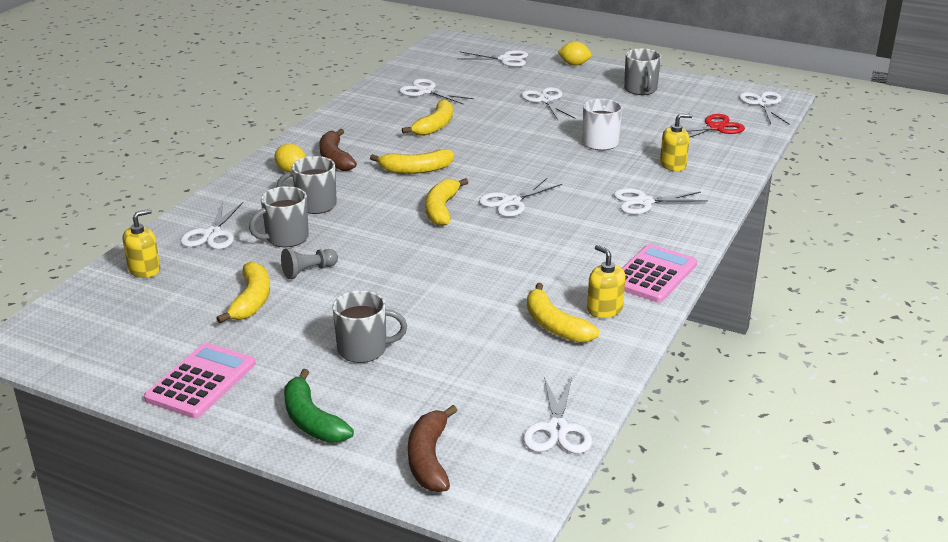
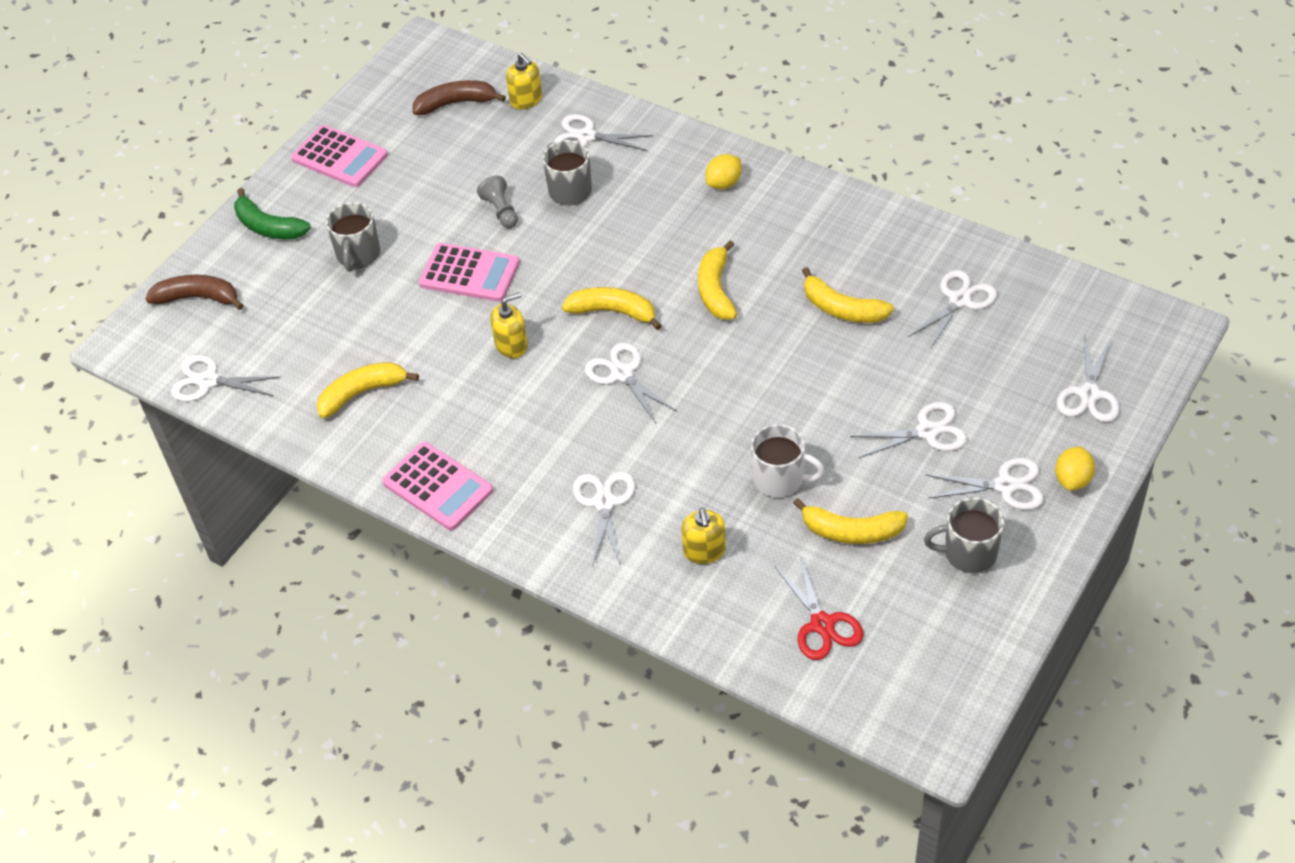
camera: 100 degrees right, 20 degrees up
yellow banana [216,261,270,323] -> yellow banana moved to [793,498,908,544]
grey mug [276,156,337,214] -> none
green banana [284,369,354,443] -> green banana turned 120 degrees counterclockwise [234,188,311,239]
brown banana [319,129,357,171] -> brown banana moved to [413,80,506,115]
yellow soap dispenser [587,245,626,318] -> yellow soap dispenser moved to [490,292,528,358]
white scissors [739,91,790,125] -> white scissors moved to [926,458,1044,510]
none -> pink calculator [419,243,520,302]

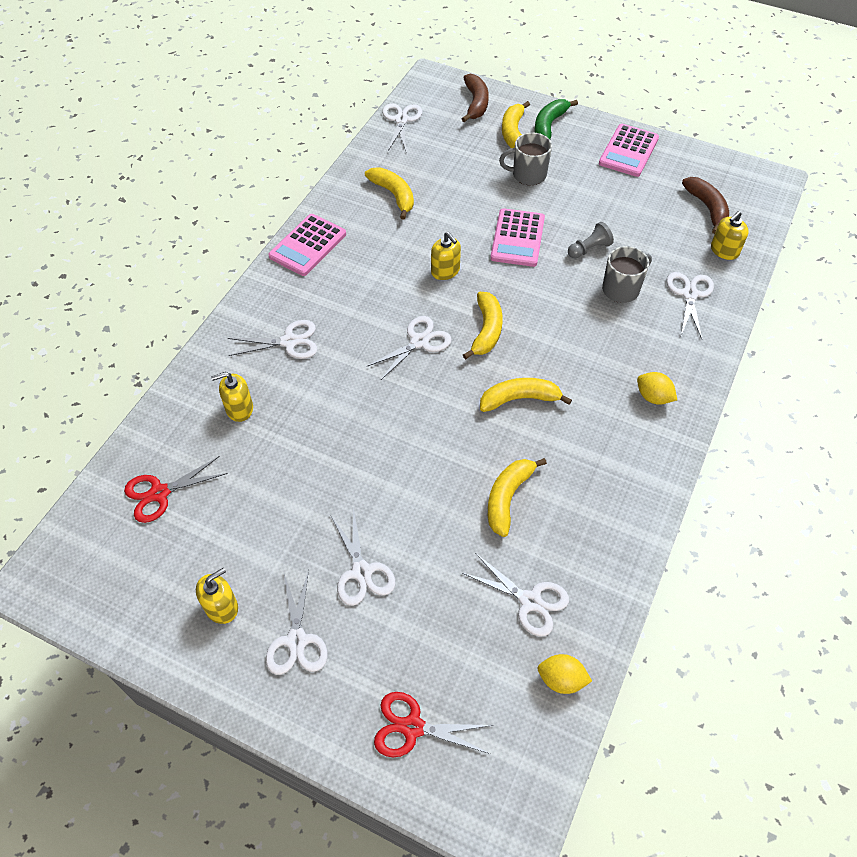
camera: 80 degrees right, 5 degrees up
white mug [751,424,825,497] -> none
yellow banana [793,498,908,544] -> yellow banana moved to [502,101,530,148]
grey mug [924,497,1004,573] -> yellow soap dispenser [196,568,238,624]
yellow lemon [1055,447,1095,491] -> yellow lemon moved to [537,654,592,694]
white scissors [1057,335,1120,422] -> red scissors [374,692,493,757]

